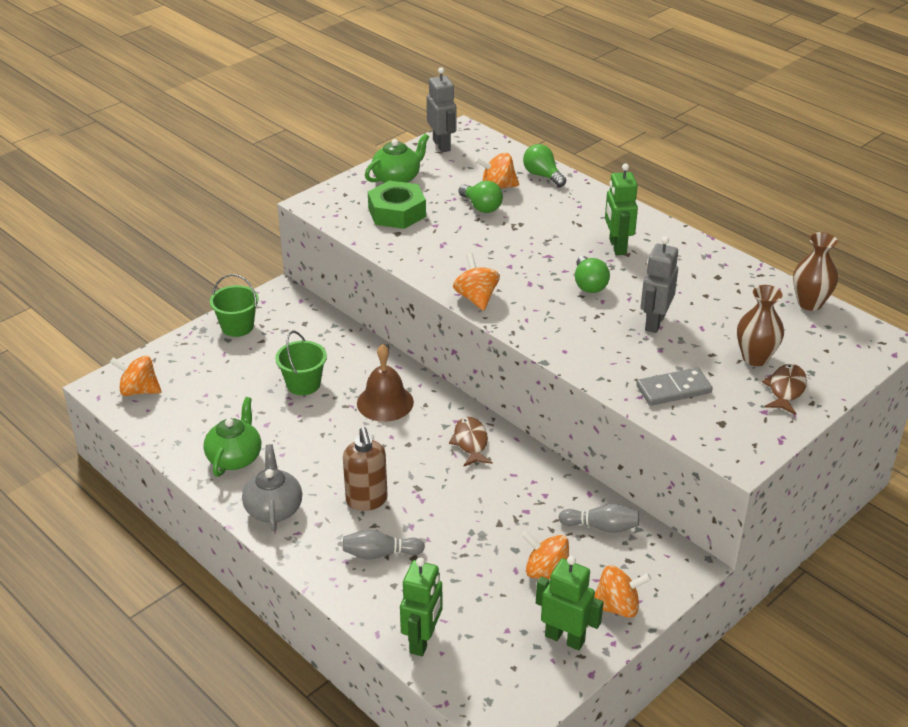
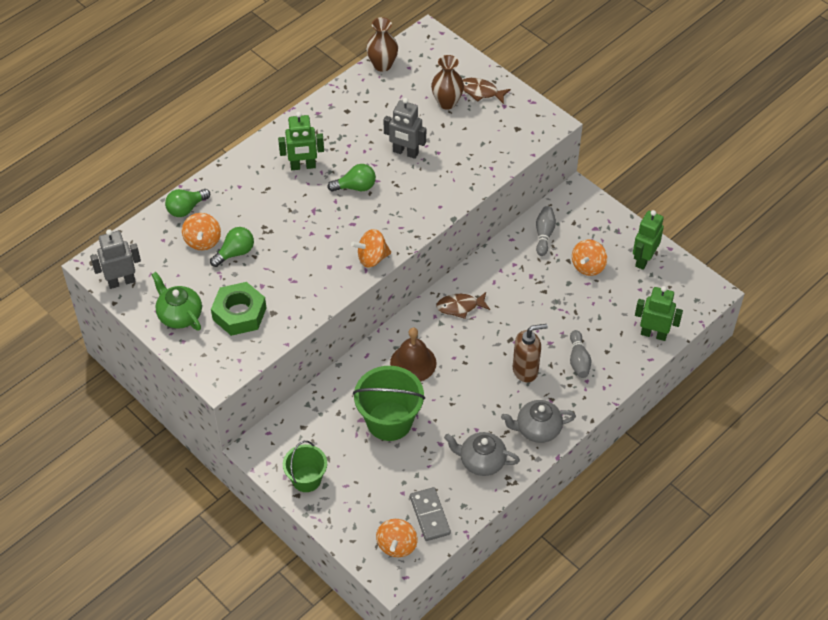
camera: 90 degrees left, 15 degrees up
green teapot [204,397,261,477] -> grey teapot [444,432,520,476]
green bucket [275,331,327,395] -> green bucket [353,366,425,441], size x1.60
orange spinning top [594,565,651,618] -> none
grey domino [636,367,712,406] -> grey domino moved to [410,487,451,541]

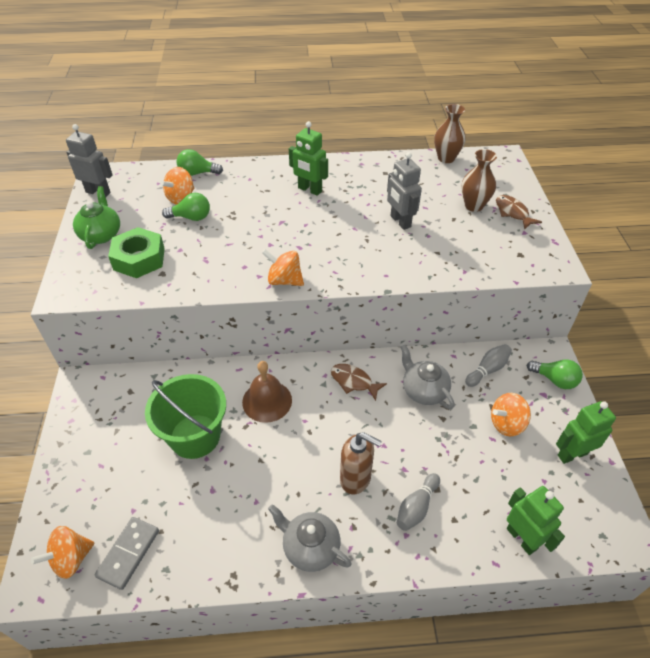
camera: 40 degrees right, 5 degrees down
green bucket [283,441,327,492] -> none
green light bulb [327,164,376,192] -> green light bulb moved to [527,360,583,389]
grey teapot [444,432,520,476] -> grey teapot moved to [400,345,454,409]

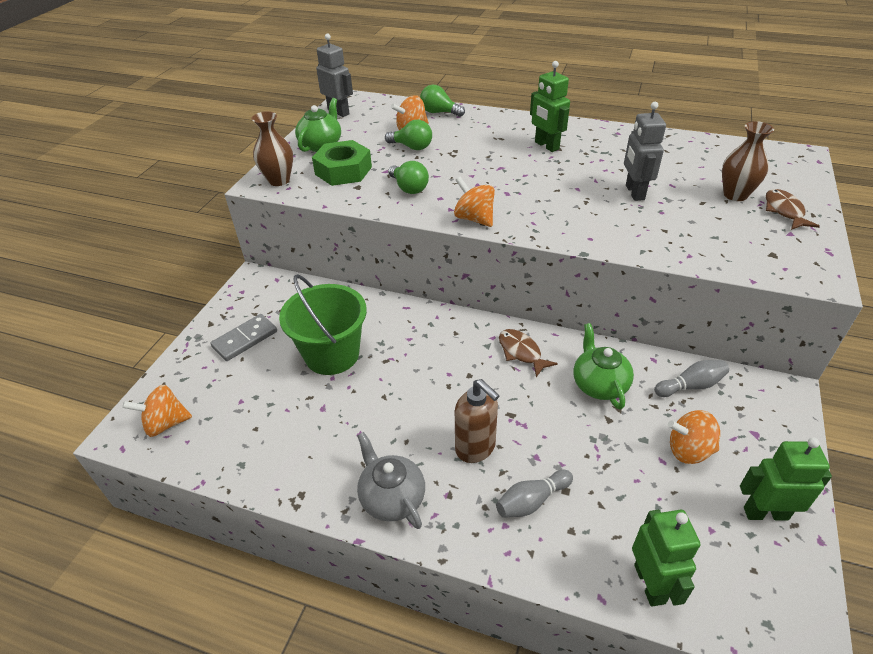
camera: 25 degrees right, 5 degrees down
grey domino [94,517,159,590] -> grey domino moved to [210,314,277,361]
brown bell [242,361,292,423] -> none
grey teapot [400,345,454,409] -> green teapot [573,323,634,410]
brown vase [434,104,466,163] -> brown vase moved to [251,111,293,186]
green light bulb [527,360,583,389] -> green light bulb moved to [388,161,429,194]

